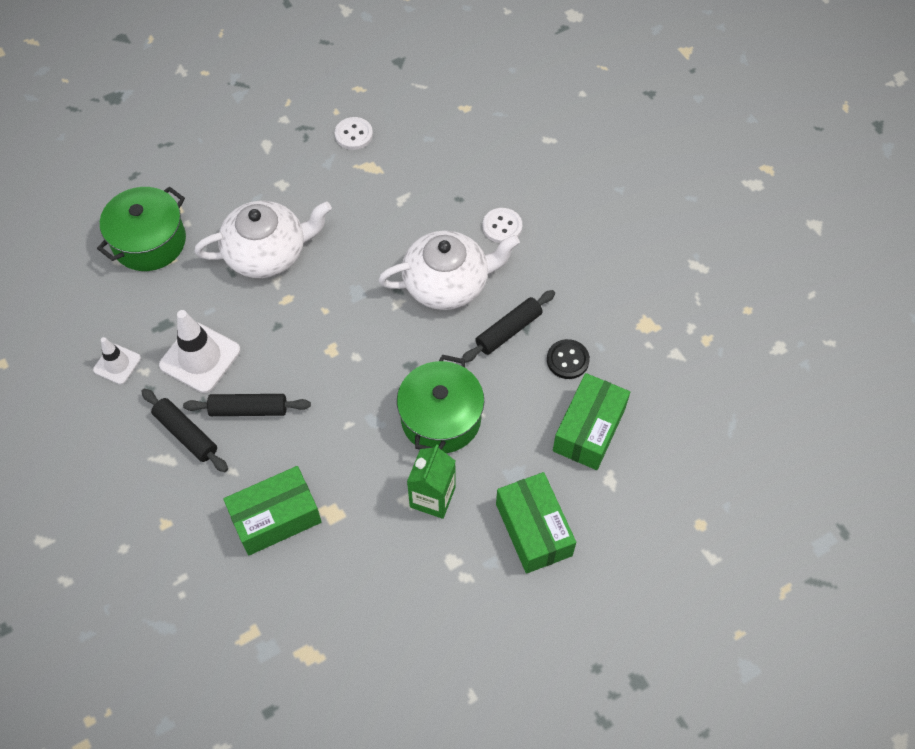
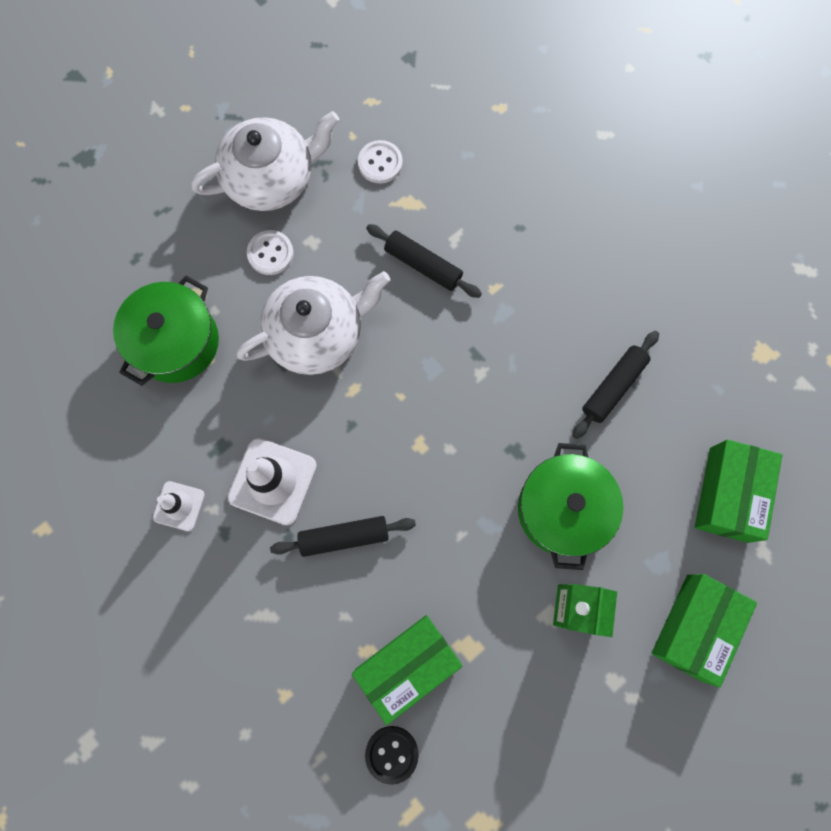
camera: 10 degrees left, 15 degrees up
black rolling pin [141,389,228,472] -> black rolling pin moved to [366,224,482,298]
white teapot [379,231,520,310] -> white teapot moved to [191,111,339,211]
white button [483,208,522,243] -> white button moved to [247,230,294,275]
green box [496,472,576,574] -> green box turned 60 degrees clockwise [651,574,757,688]
black button [547,339,590,379] -> black button moved to [365,726,418,785]

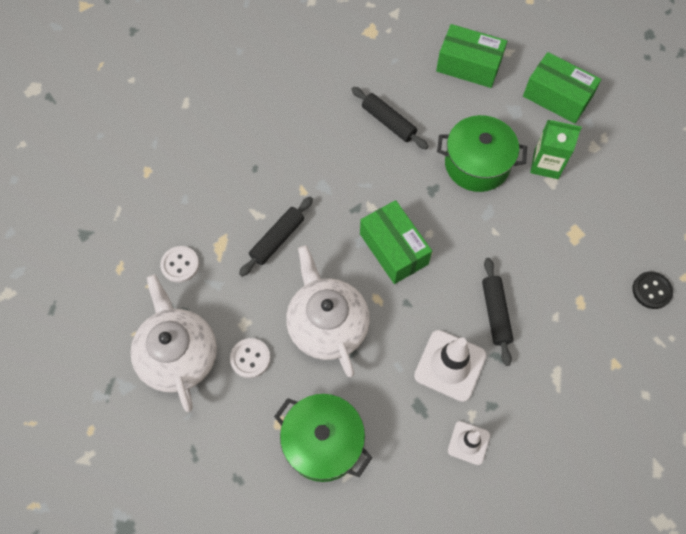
camera: 85 degrees left, 10 degrees down
green box [352,615,462,725] -> green box moved to [360,200,432,284]

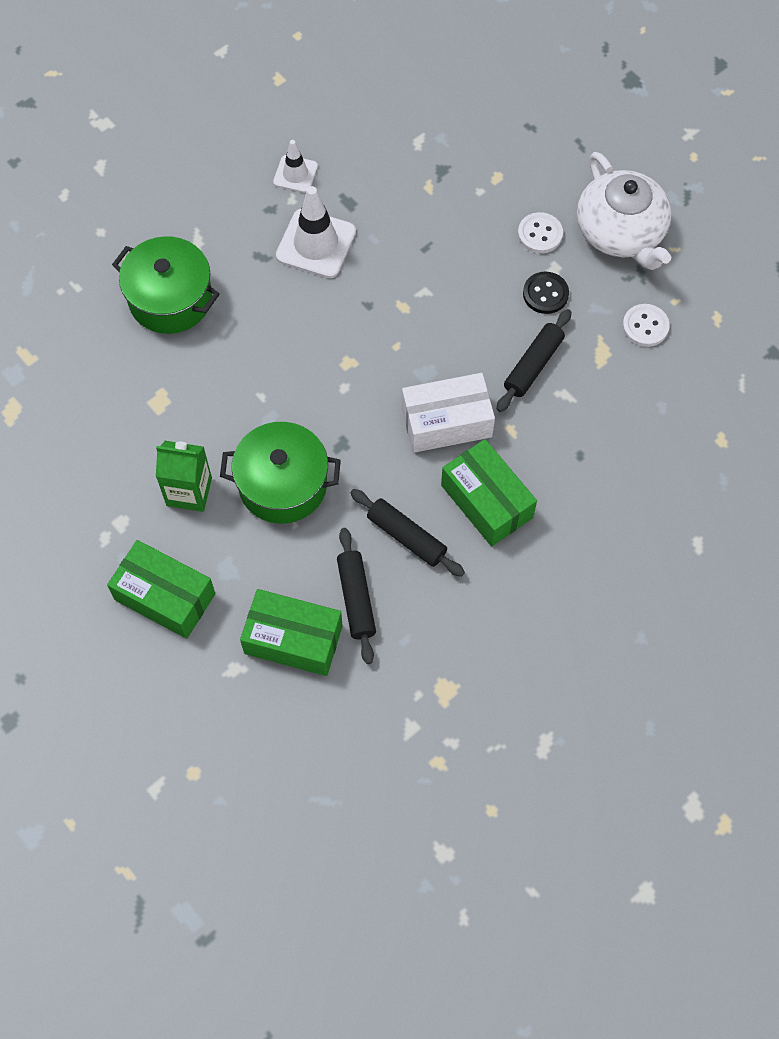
camera: 175 degrees right, 0 degrees up
green pot [274,394,372,482] -> green pot moved to [112,236,220,334]
white teapot [286,245,370,377] -> none
green box [360,200,432,284] -> green box moved to [441,439,537,547]
black rolling pin [482,258,514,366] -> black rolling pin moved to [337,528,376,664]
black button [632,272,673,309] -> black button moved to [523,271,569,314]
none -> white box [402,373,495,453]

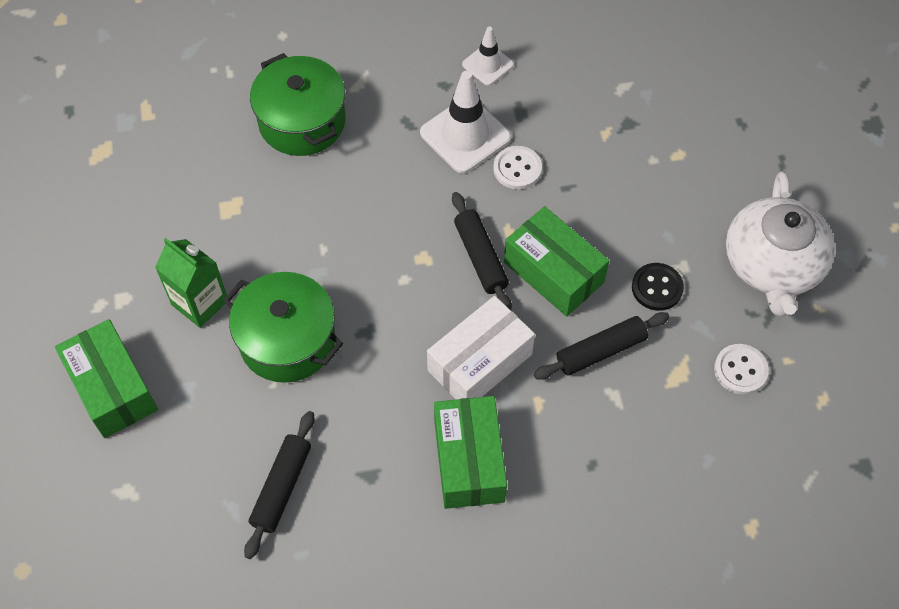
camera: 30 degrees right, 5 degrees down
green box [240,589,343,676] -> green box moved to [504,206,609,317]
black rolling pin [350,489,465,577] -> black rolling pin moved to [452,192,512,310]
white box [402,373,495,453] -> white box turned 60 degrees counterclockwise [427,296,535,400]
white button [518,212,563,253] -> white button moved to [493,146,542,189]

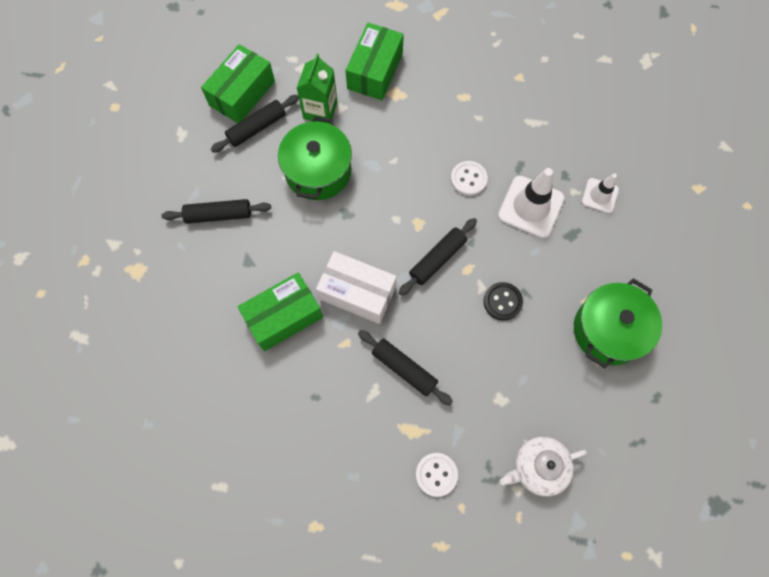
camera: 65 degrees right, 10 degrees up
green pot [250,53,345,156] -> green pot moved to [574,278,662,369]
white button [493,146,542,189] -> white button moved to [451,161,488,196]
green box [504,206,609,317] -> green box moved to [345,23,404,100]
black button [632,263,684,311] -> black button moved to [483,282,523,321]
white teapot [726,171,835,317] -> white teapot [500,437,587,496], size x0.65
none -> black rolling pin [211,95,299,153]

